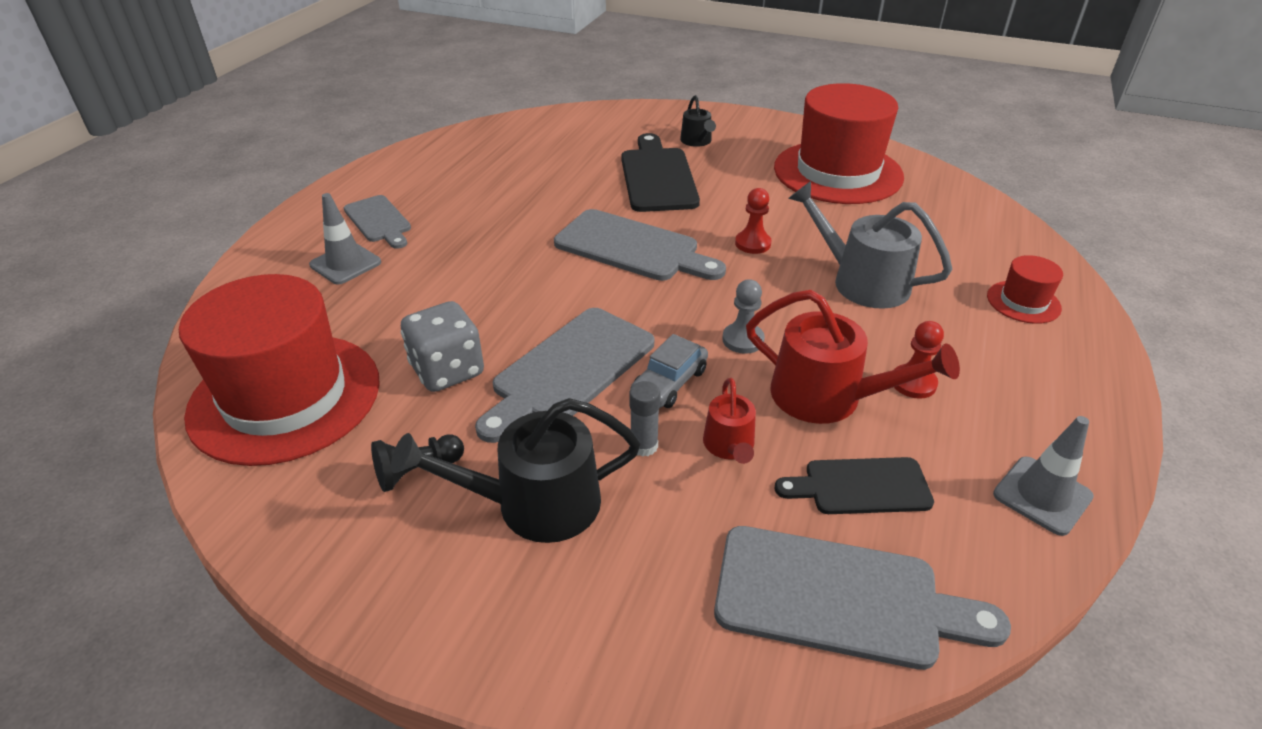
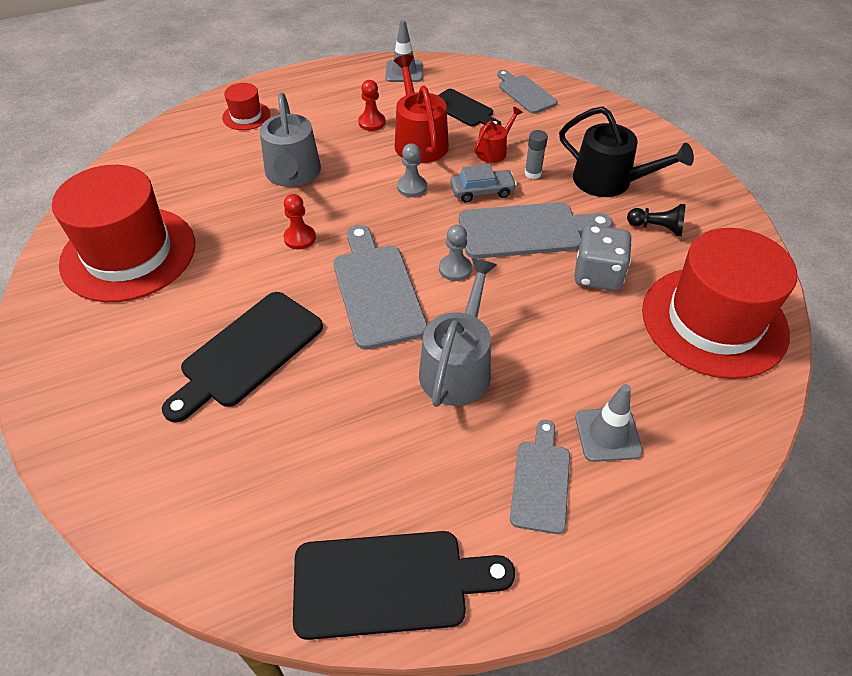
camera: 135 degrees left, 10 degrees up
black watering can [680,95,716,147] -> none
grey cutting board [714,526,1011,670] -> grey cutting board [497,70,558,114], size x0.62
none -> black cutting board [293,531,515,640]
none -> grey watering can [419,258,497,407]
none -> grey pawn [439,225,472,281]

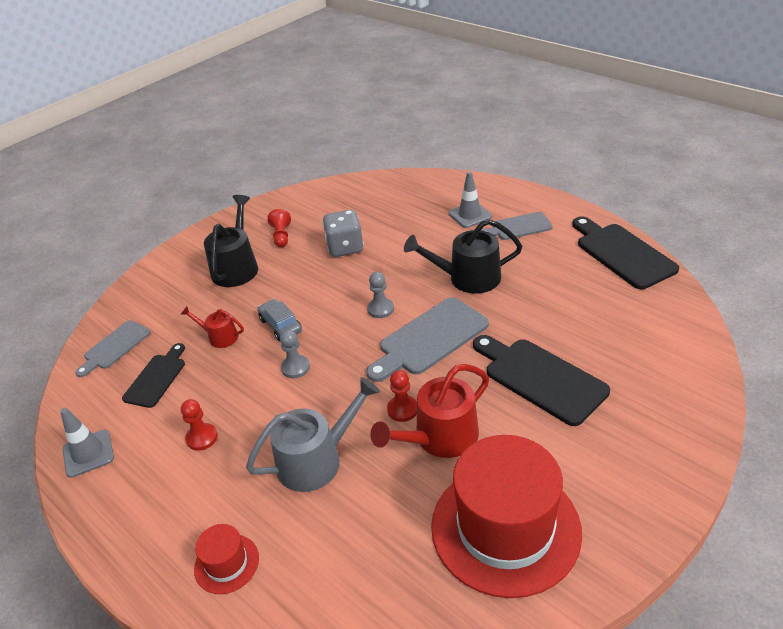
camera: 110 degrees left, 10 degrees down
black cutting board [162,292,323,423] -> black cutting board turned 150 degrees counterclockwise [473,335,610,426]
red watering can [394,55,449,163] -> red watering can moved to [370,364,489,458]
grey watering can [419,258,497,407] -> black watering can [404,219,522,294]
grey cutting board [459,202,613,259] -> none
grey glue stick [525,130,548,179] -> none
black pawn [627,204,686,236] -> red pawn [268,209,291,247]
red hat [642,228,797,379] -> none

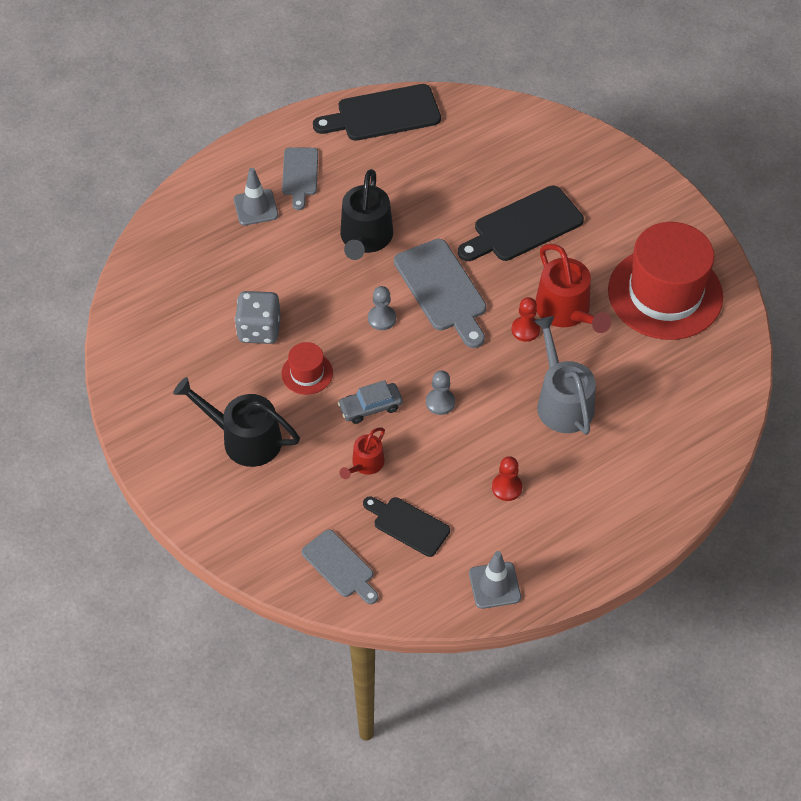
camera: 80 degrees left, 15 degrees up
red hat [194,524,259,594] -> red hat moved to [281,342,333,395]
red pawn [268,209,291,247] -> none

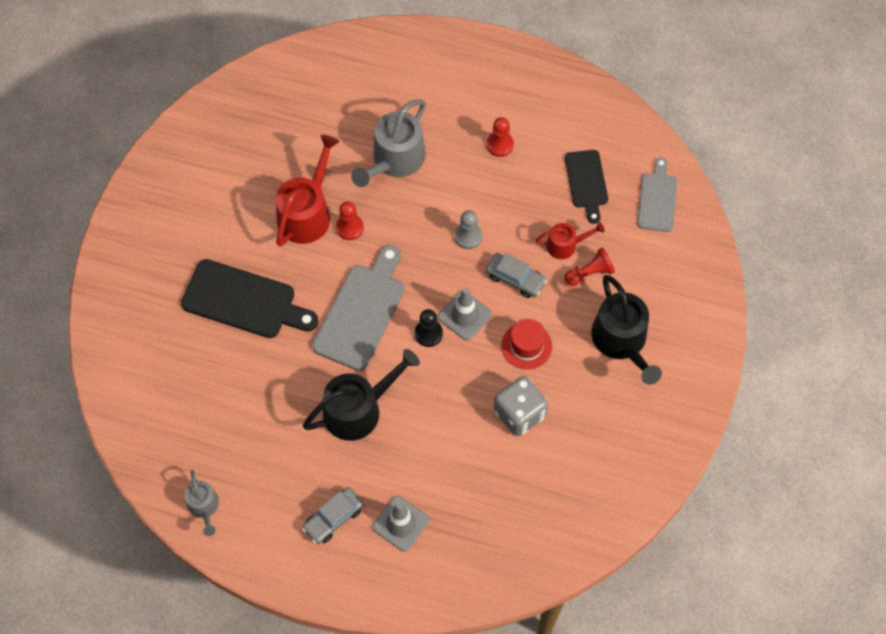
camera: 130 degrees left, 10 degrees up
grey cutting board [282,148,318,210] -> grey car [302,487,364,544]
black cutting board [313,84,441,141] -> grey watering can [185,470,219,536]
grey pawn [368,286,396,330] -> black pawn [414,309,443,347]
grey traffic cone [469,551,521,609] -> grey traffic cone moved to [438,288,492,341]
red hat [608,222,723,340] -> none
none -> red pawn [564,247,615,286]

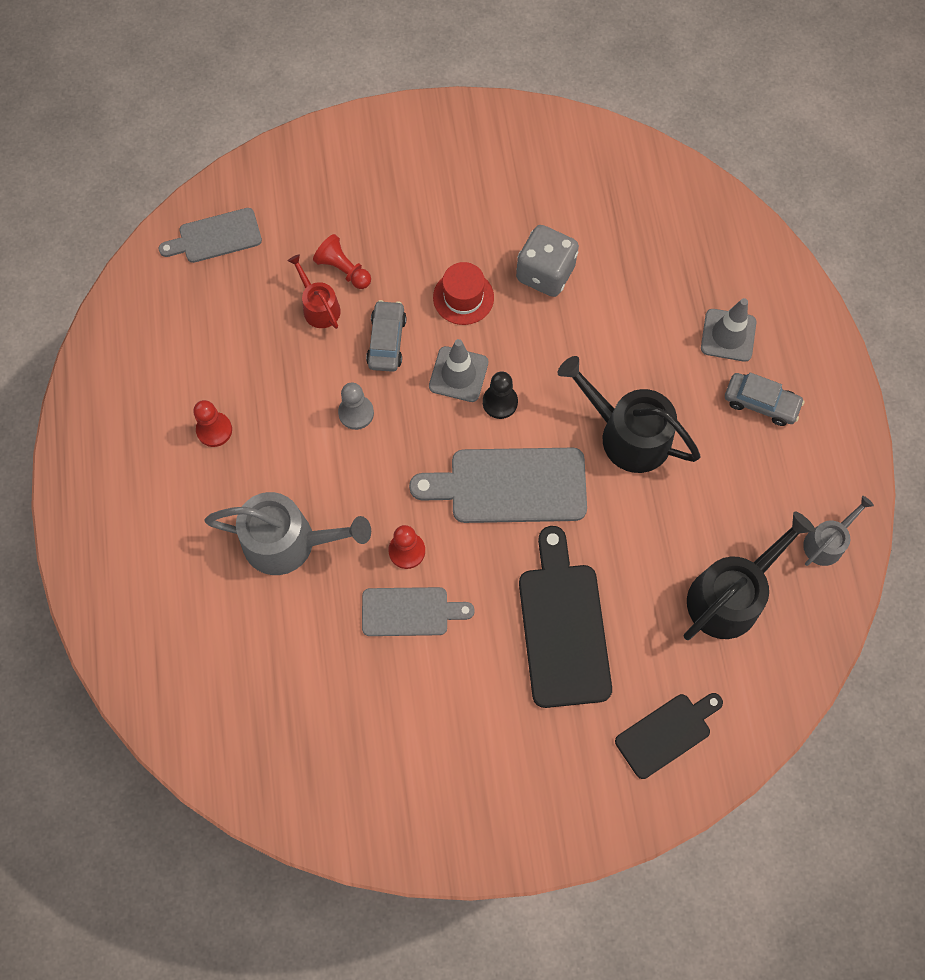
camera: 115 degrees left, 5 degrees up
red watering can [275,135,340,247] -> grey cutting board [362,587,475,636]
black cutting board [565,150,608,224] -> black cutting board moved to [615,693,723,779]
black watering can [591,275,662,385] -> black watering can moved to [684,511,815,640]

